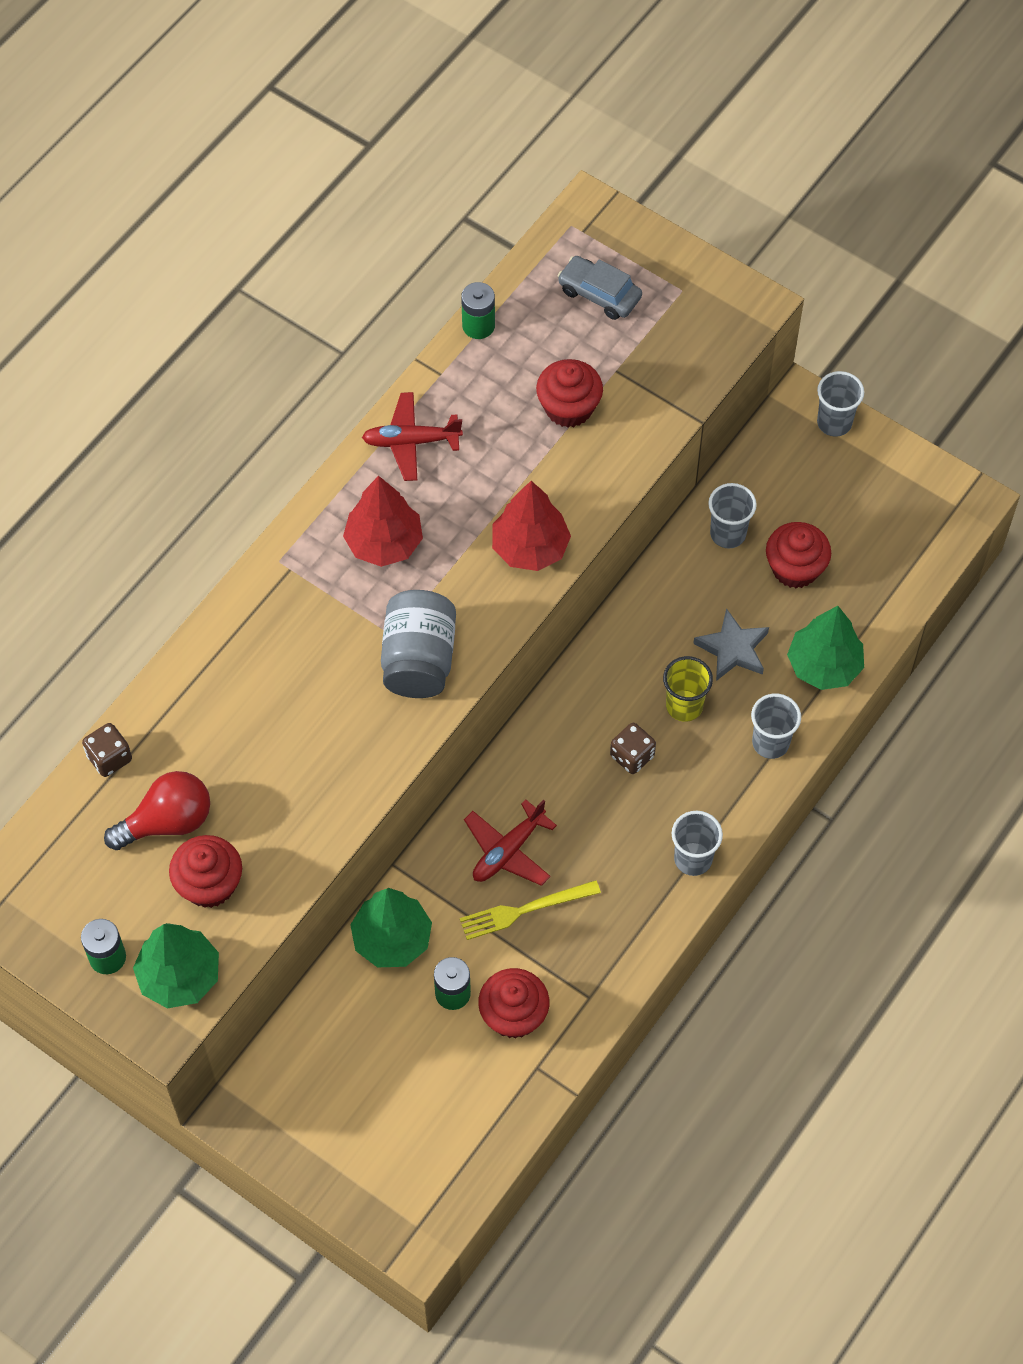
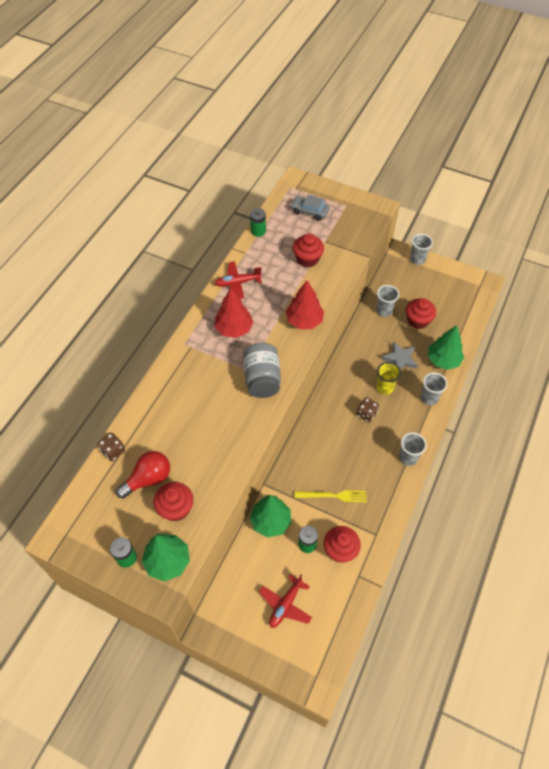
camera: 10 degrees left, 5 degrees down
yellow fork [460,880,601,940] -> yellow fork turned 150 degrees counterclockwise [295,490,367,502]
red plane [464,799,557,886] -> red plane moved to [259,574,312,628]

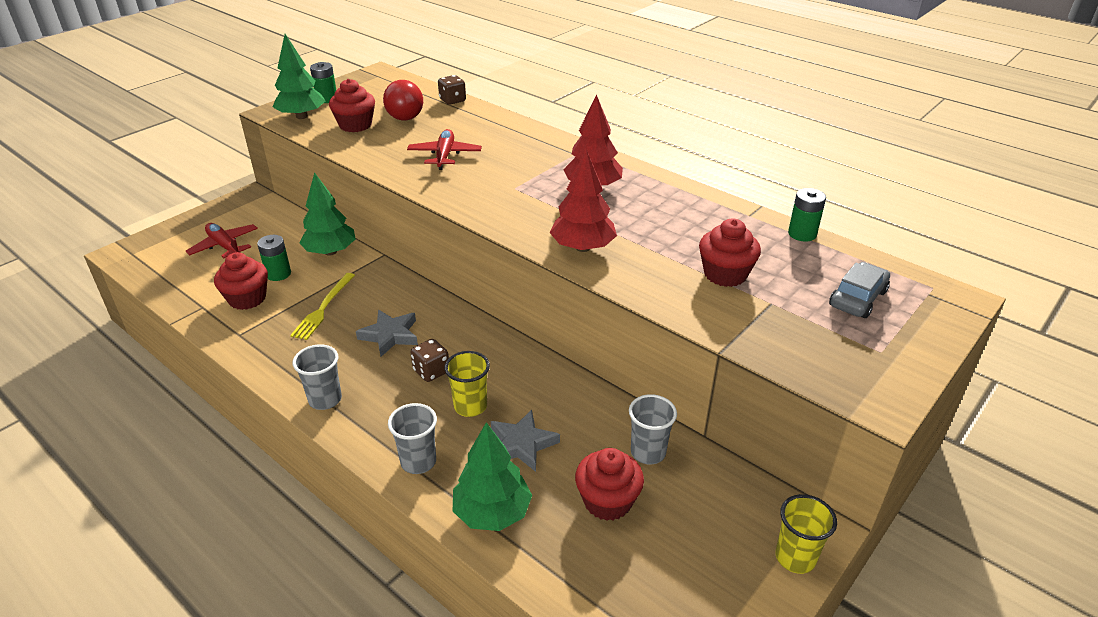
camera: 105 degrees right, 20 degrees down
red plane [214,261,262,299] -> red plane moved to [407,129,482,170]
grey jar [243,343,281,398] -> none
grey cup [410,234,433,265] -> yellow cup [776,494,837,574]
none -> grey star [356,310,418,357]

